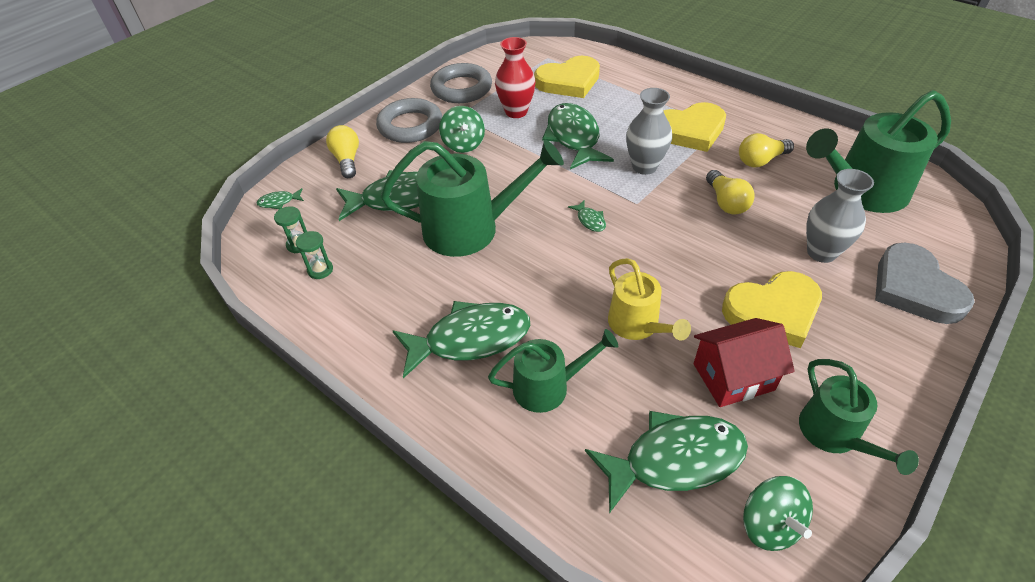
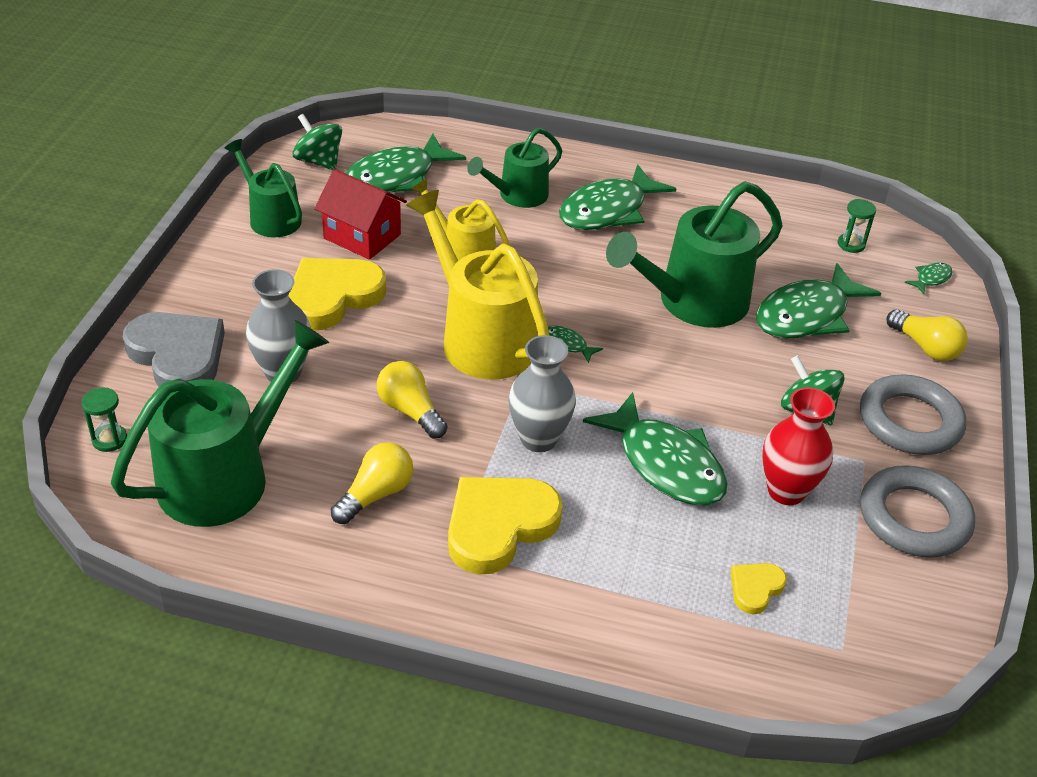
camera: 150 degrees right, 5 degrees down
green hourglass [296,231,333,279] -> green hourglass moved to [82,388,127,452]
yellow heart [534,56,600,98] -> yellow heart [731,563,787,615], size x0.48
red house [693,318,795,407] -> red house turned 75 degrees clockwise [315,169,407,260]
none -> yellow watering can [406,190,549,380]

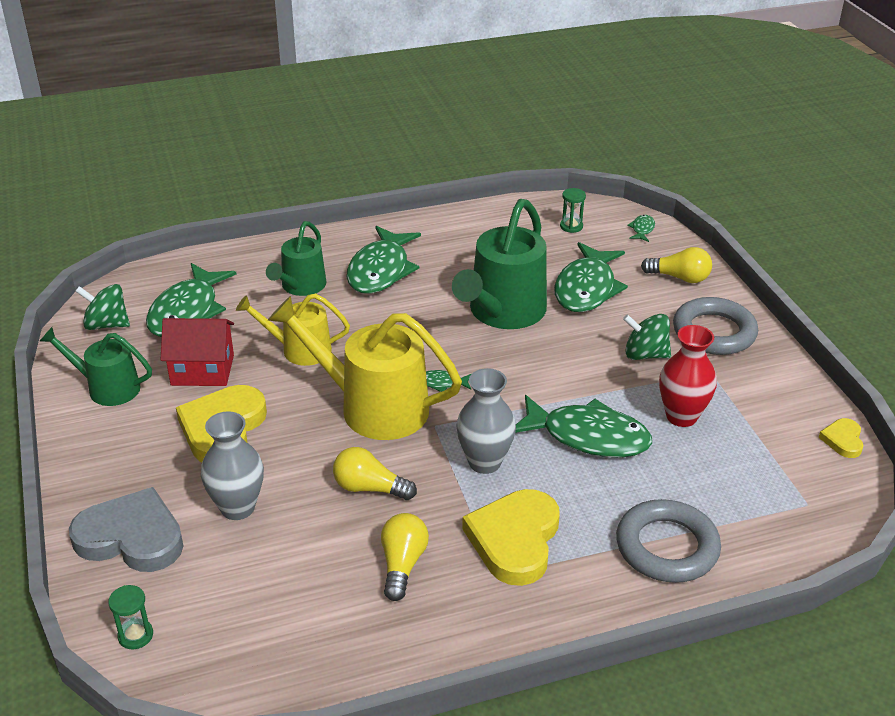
camera: 30 degrees left, 5 degrees down
green watering can [111,320,329,527] -> none
yellow heart [731,563,787,615] -> yellow heart moved to [818,418,863,458]
grey ring [860,465,975,558] -> grey ring moved to [616,499,721,583]

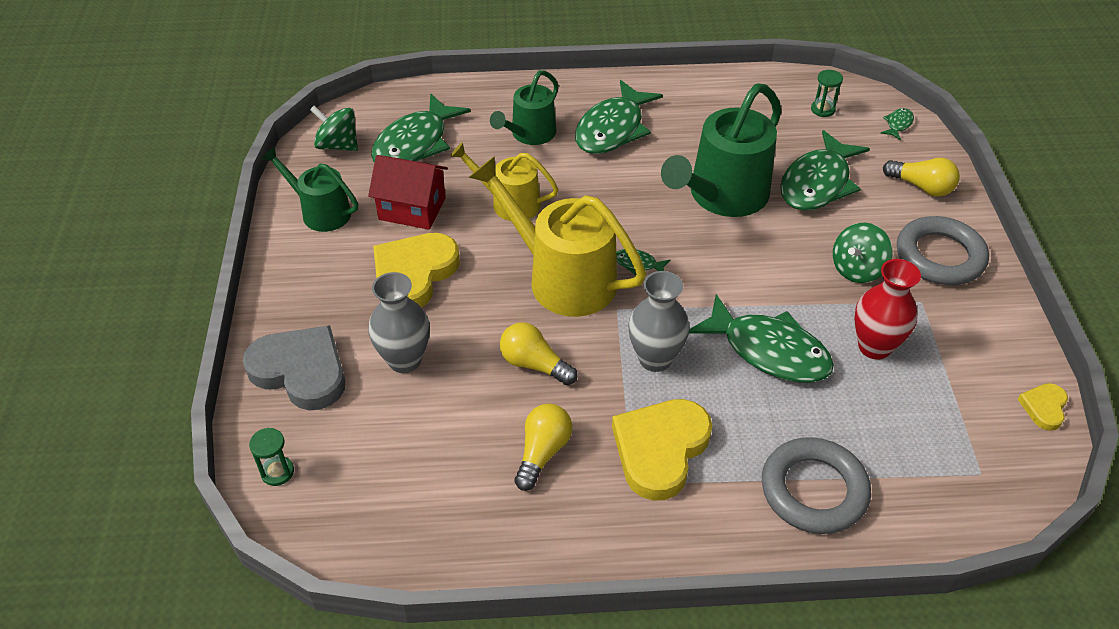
camera: 15 degrees right, 10 degrees up
green spinning top [623,314,671,360] -> green spinning top turned 75 degrees counterclockwise [833,223,892,283]

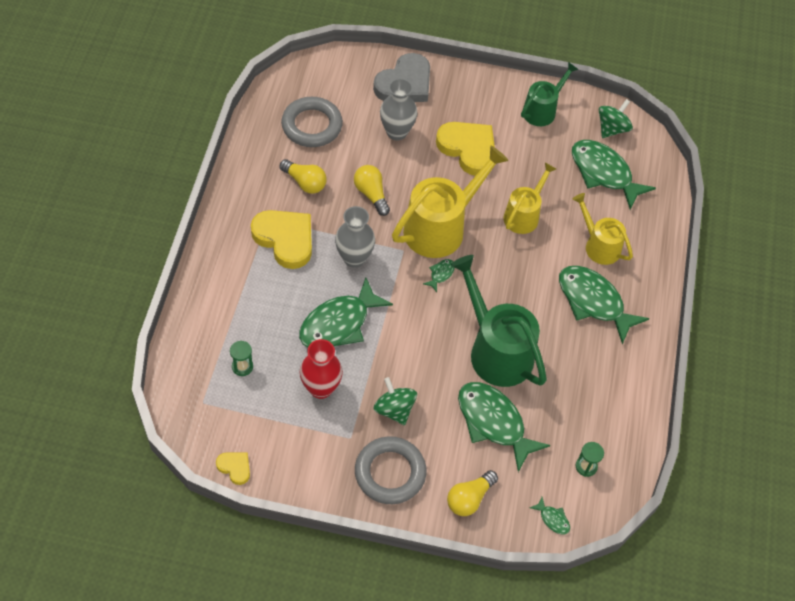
camera: 100 degrees right, 10 degrees up
green hourglass [249,428,294,486] -> green hourglass moved to [230,341,253,376]
red house [368,155,448,230] -> none
green watering can [490,70,559,145] -> yellow watering can [572,193,633,265]
yellow light bulb [500,322,578,385] -> yellow light bulb turned 75 degrees counterclockwise [354,165,390,216]
grey ring [762,437,871,534] -> grey ring moved to [281,97,343,147]

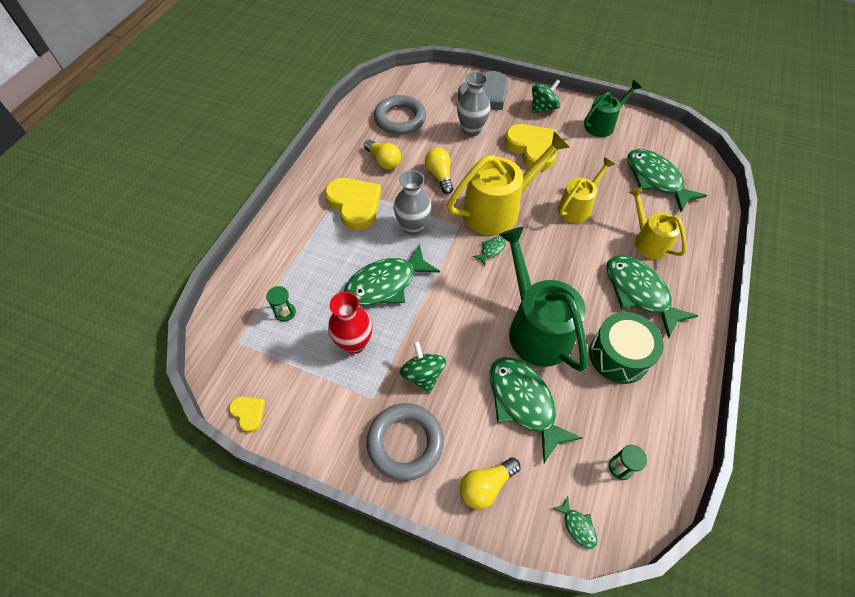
camera: 15 degrees right, 0 degrees up
green spinning top [599,99,633,138] -> green spinning top moved to [532,79,560,114]
none -> green drum [589,312,664,384]

